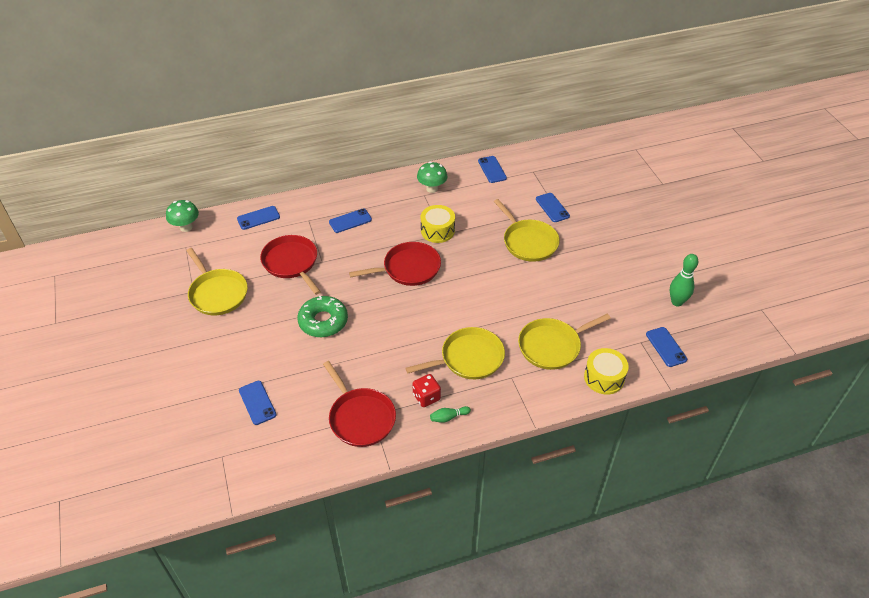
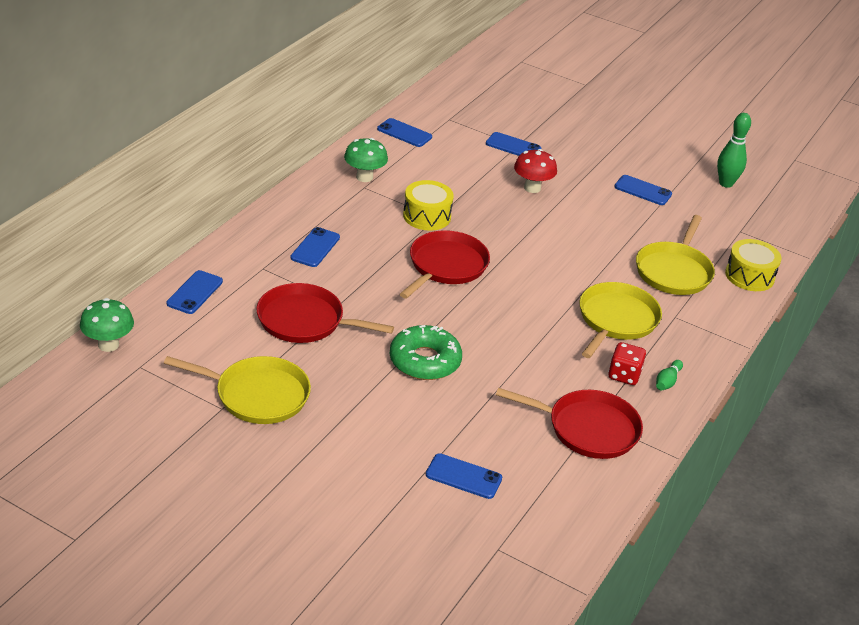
camera: 45 degrees left, 10 degrees down
yellow pan [494,199,560,262] -> red mushroom [514,149,557,193]
blue phone [646,327,687,367] -> blue phone moved to [614,175,672,205]

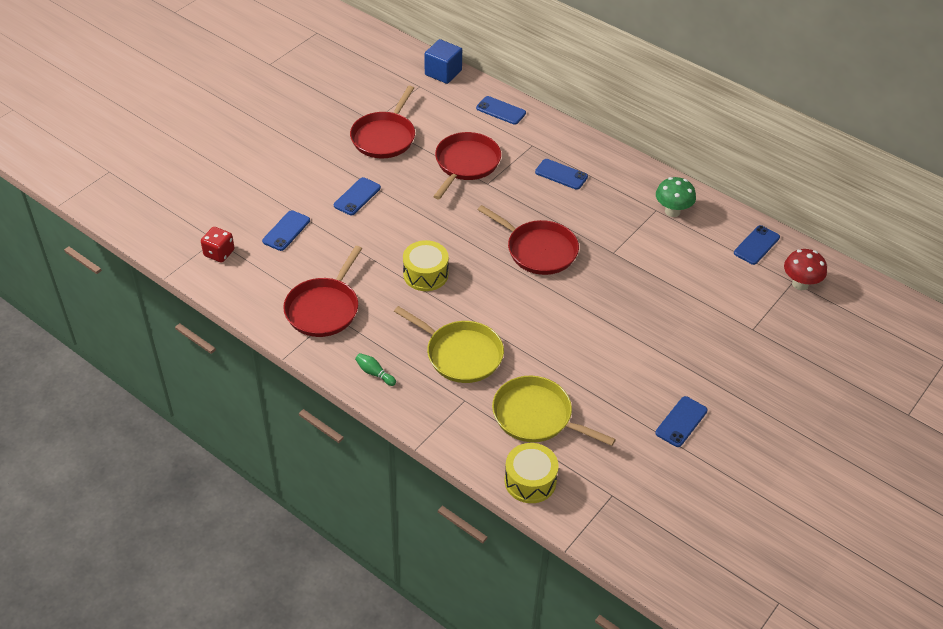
camera: 100 degrees right, 10 degrees up
green mushroom [80,298,134,352] -> blue cube [424,39,462,84]
yellow pan [164,356,311,424] -> red pan [350,86,415,158]
green donut [390,325,462,380] -> none
yellow drum [403,180,454,231] -> yellow drum moved to [403,240,449,291]
blue phone [486,132,541,156] -> blue phone moved to [334,177,381,215]
red mushroom [514,149,557,193] -> red mushroom moved to [784,249,827,290]
red dice [608,342,646,385] -> red dice moved to [201,227,235,263]
green bowling pin [717,113,751,188] -> none

